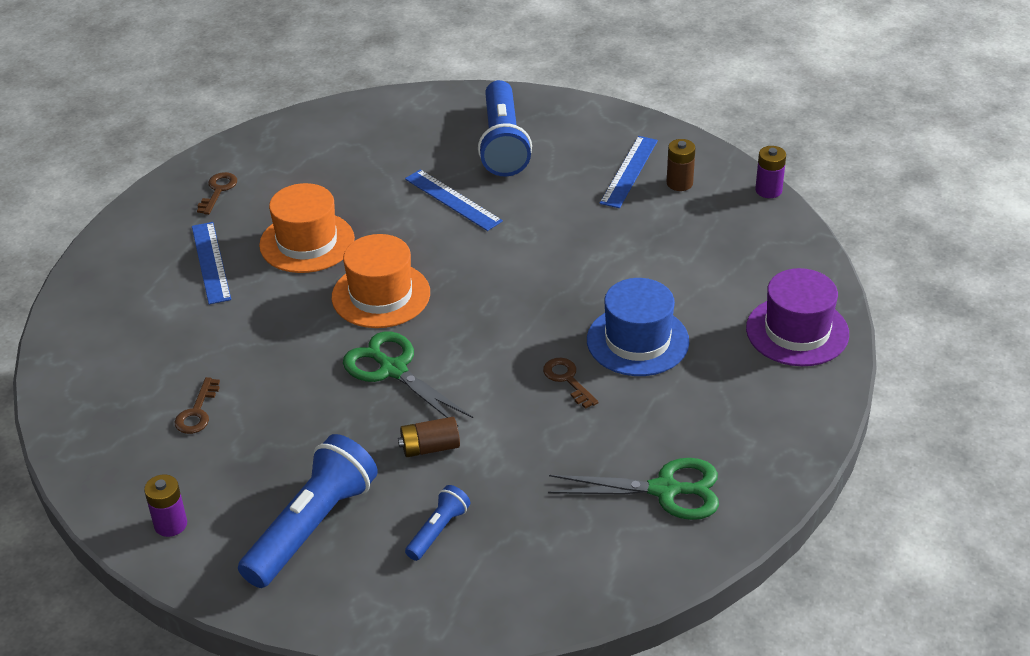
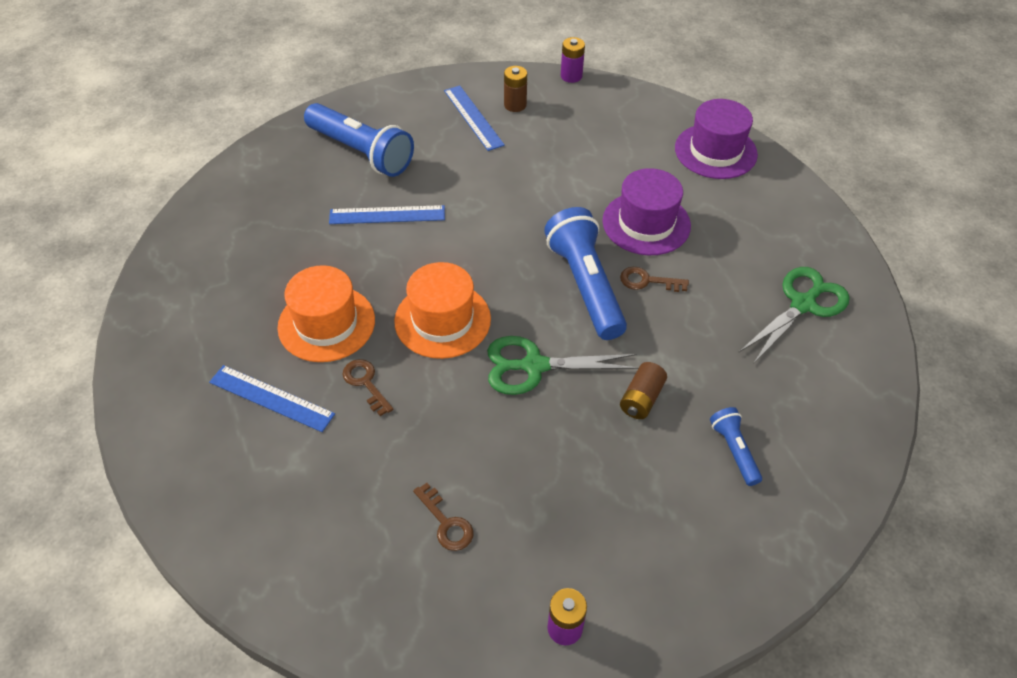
camera: 50 degrees left, 10 degrees up
brown key [197,172,237,215] -> brown key moved to [342,359,393,416]
blue flashlight [238,434,378,588] -> blue flashlight moved to [544,207,627,340]
blue hat [587,278,689,376] -> purple hat [602,168,691,255]

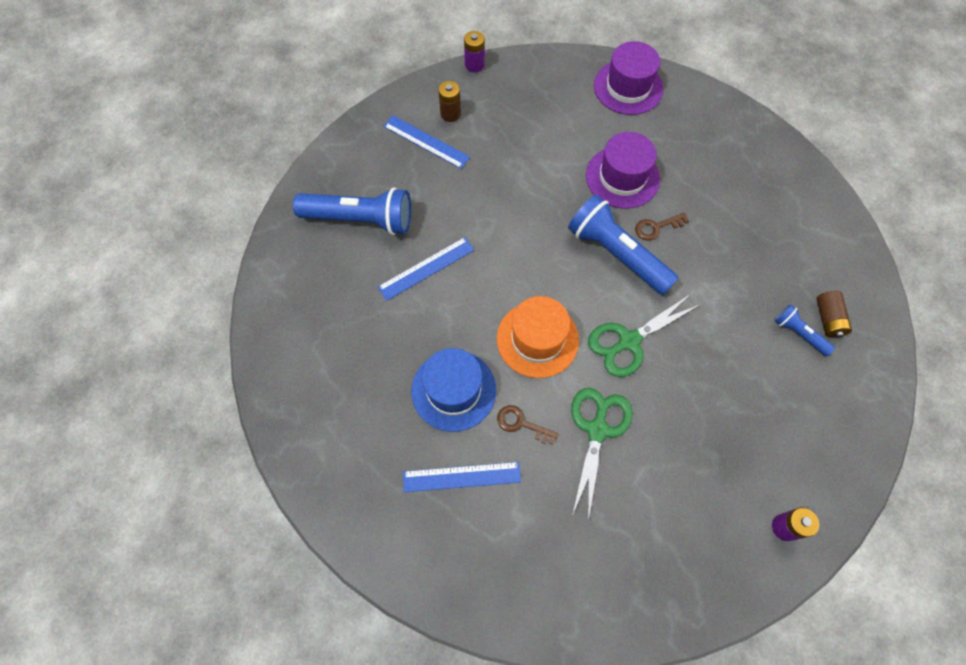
camera: 30 degrees left, 15 degrees up
orange hat [277,265,375,362] -> blue hat [411,348,496,432]
brown key [413,483,473,551] -> none
brown battery [620,362,667,419] -> brown battery moved to [816,291,852,338]
green scissors [738,267,850,364] -> green scissors moved to [571,388,632,521]

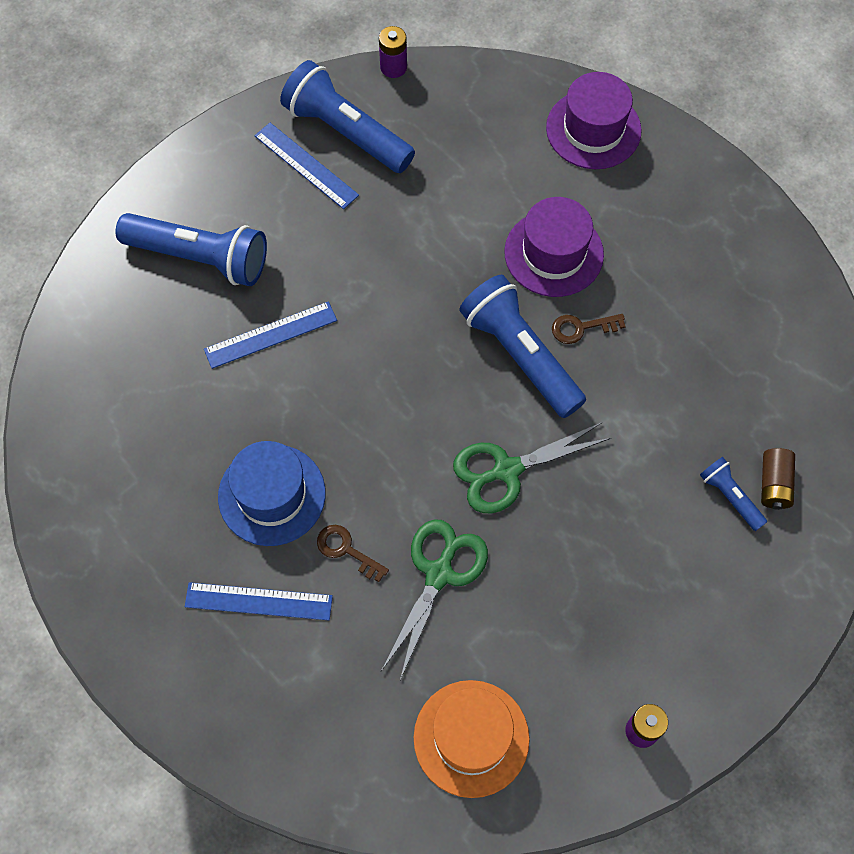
camera: 10 degrees right, 0 degrees up
brown battery [438,81,461,122] -> blue flashlight [280,60,415,173]
orange hat [497,296,579,378] -> orange hat moved to [414,680,530,798]

